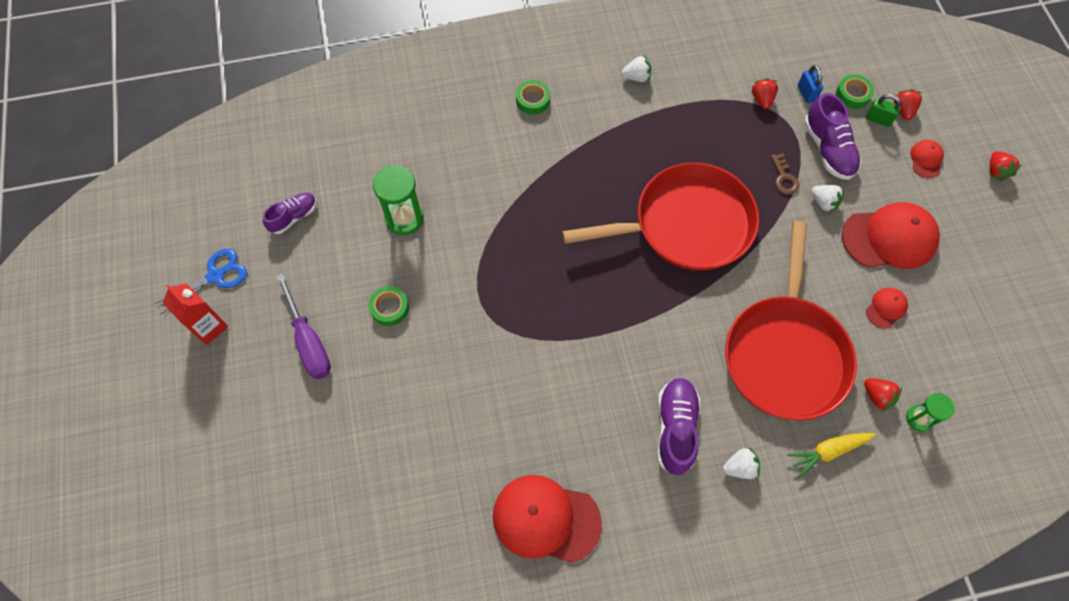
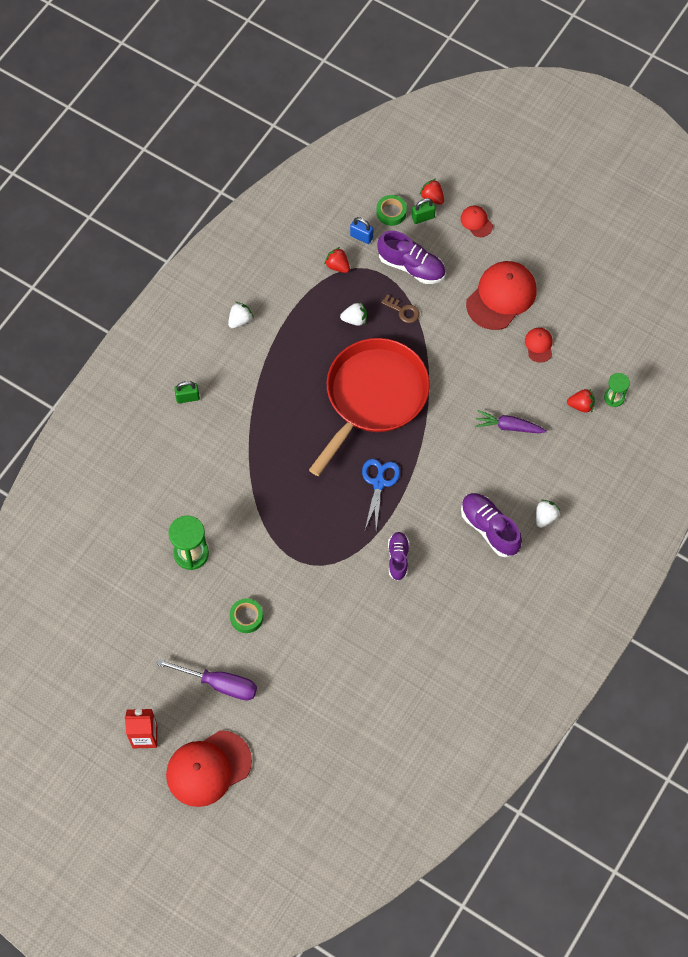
camera: 45 degrees left, 0 degrees up
blue scissors [154,249,247,315] -> blue scissors moved to [362,459,400,530]
purple shoe [263,193,317,234] -> purple shoe moved to [388,532,409,581]
red cap [493,475,602,563] -> red cap moved to [166,730,252,807]
green tape [516,80,550,115] -> green padlock [174,381,200,403]
red pan [725,221,857,421] -> purple carrot [475,410,547,433]
yellow carrot [787,433,876,478] -> none
white strawberry [811,185,844,213] -> white strawberry moved to [340,302,367,326]
red strawberry [990,151,1021,181] -> none

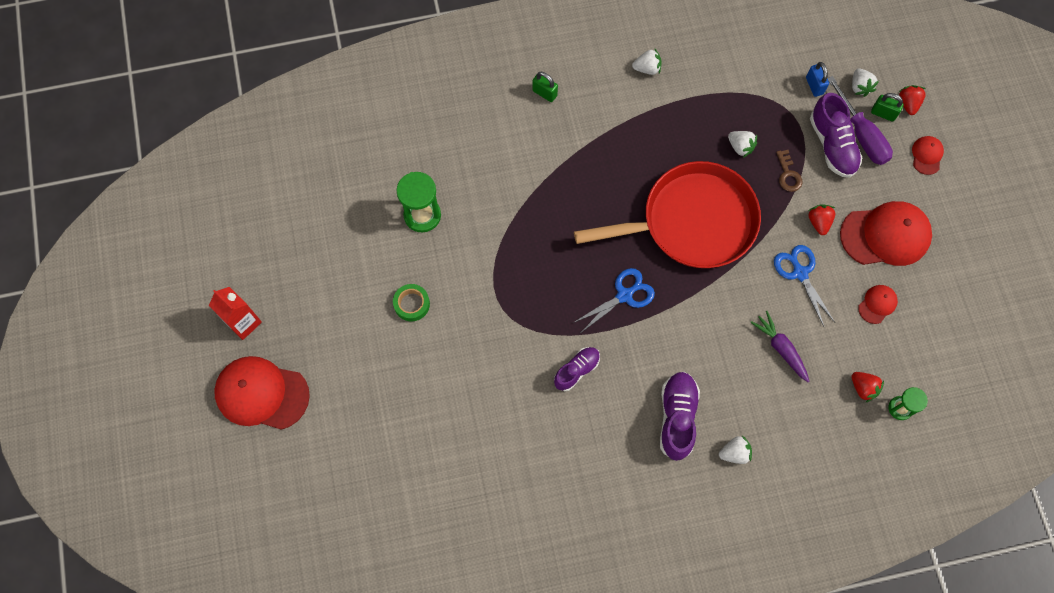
camera: 45 degrees right, 5 degrees up
purple screwdriver [156,658,257,700] -> purple screwdriver moved to [828,76,893,165]
red strawberry [324,247,350,273] -> red strawberry moved to [808,204,835,235]
green tape [376,195,407,226] -> white strawberry [852,69,879,97]
none -> blue scissors [774,245,835,326]

